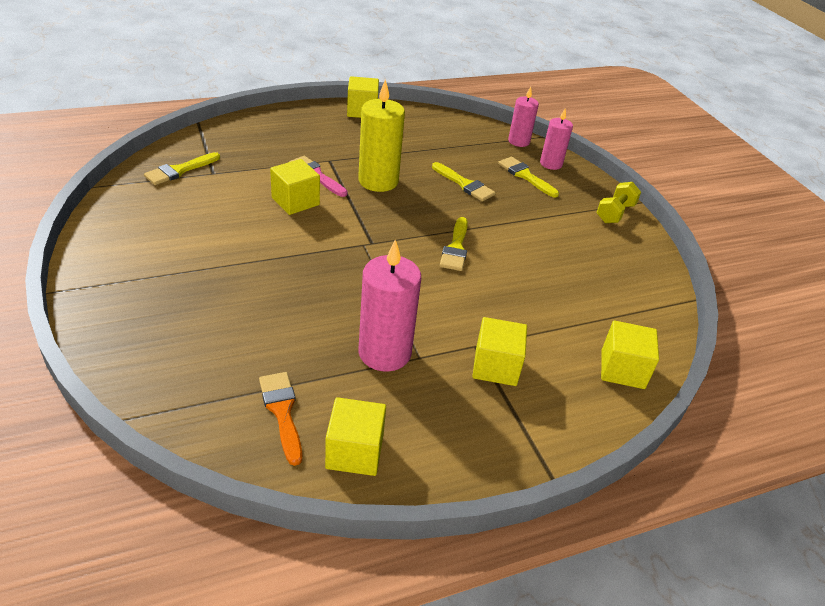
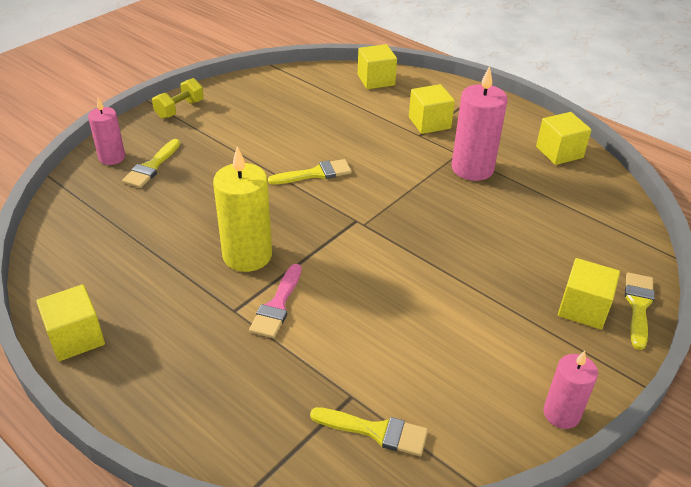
camera: 115 degrees left, 0 degrees up
orange brush [259,372,302,466] -> none
yellow cube [270,159,320,215] -> yellow cube moved to [558,258,620,329]
yellow brush [432,162,496,202] -> yellow brush moved to [625,272,655,350]
pink candle [508,87,539,147] -> pink candle moved to [543,351,598,429]
yellow dumbbell [597,182,641,223] -> yellow dumbbell turned 60 degrees counterclockwise [152,78,204,119]

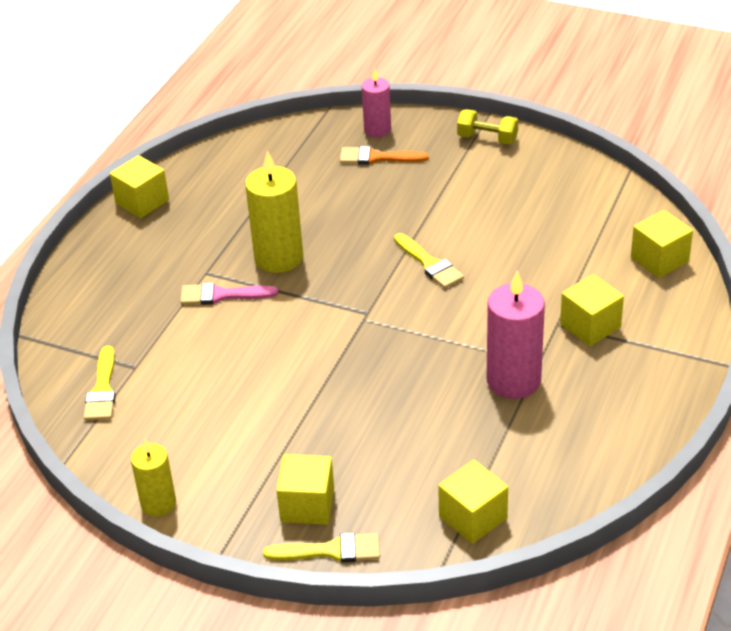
camera: 75 degrees right, 0 degrees up
yellow brush [122,139,180,188] -> orange brush [340,146,428,165]
yellow cube [536,112,591,165] -> yellow cube moved to [438,460,508,544]
pink candle [543,351,598,429] -> yellow candle [131,439,176,517]

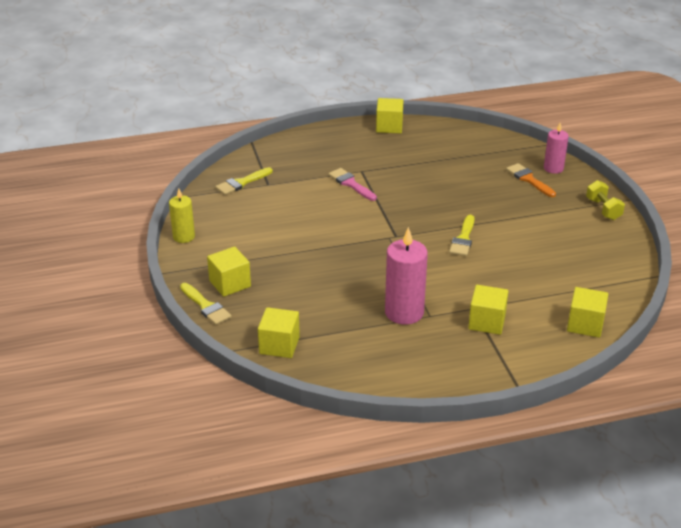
camera: 50 degrees right, 5 degrees down
yellow candle [245,151,303,273] -> none

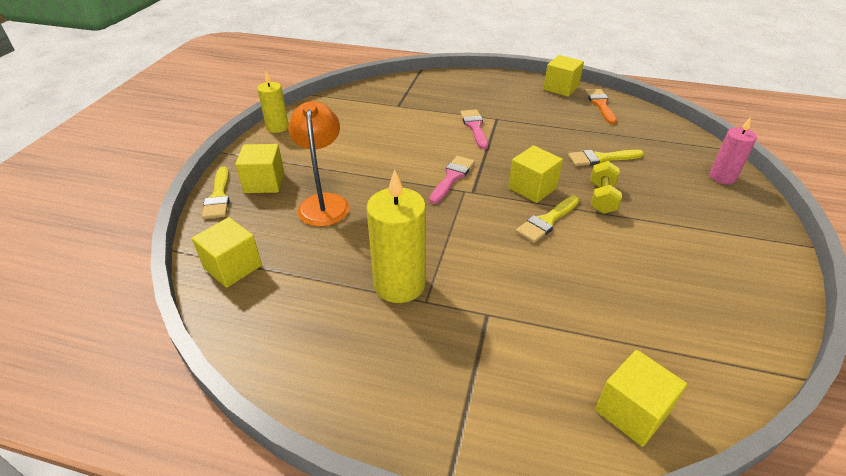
camera: 30 degrees right, 5 degrees up
yellow brush [215,167,273,195] -> yellow brush moved to [568,150,644,166]
pink candle [385,227,428,325] -> yellow candle [366,170,426,303]
yellow cube [468,285,508,335] -> yellow cube moved to [508,146,563,203]
orange brush [506,163,556,197] -> orange brush moved to [585,89,617,124]
yellow dumbbell [586,180,625,220] -> yellow dumbbell moved to [591,161,622,214]
none -> orange lamp [288,101,350,227]
none -> pink brush [429,156,475,204]

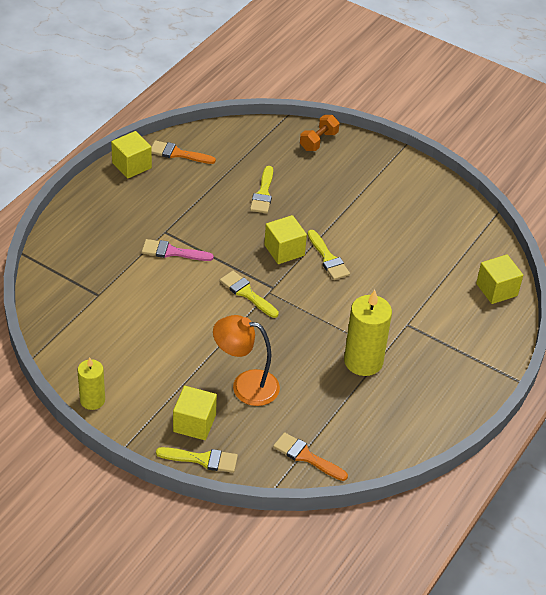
camera: 75 degrees left, 5 degrees up
yellow cube [192,217,262,288] -> orange brush [273,432,348,481]
pink brush [429,156,475,204] -> yellow brush [220,271,279,318]
yellow dumbbell [591,161,622,214] -> none
pink candle [709,117,757,184] -> orange dumbbell [300,115,340,151]

